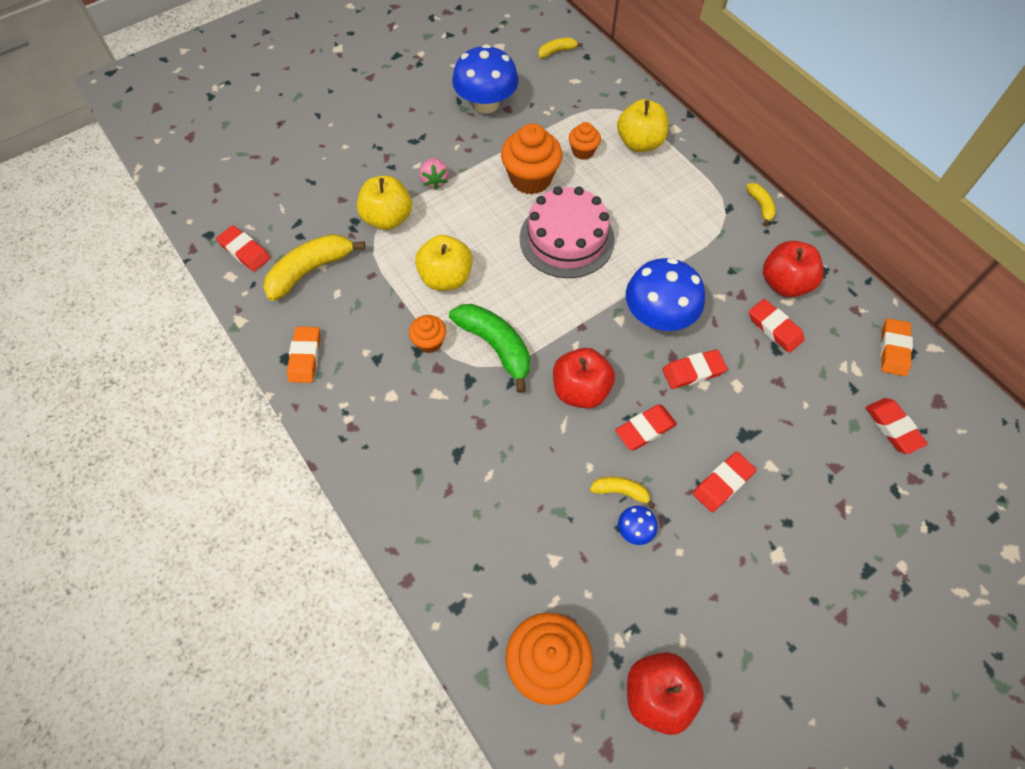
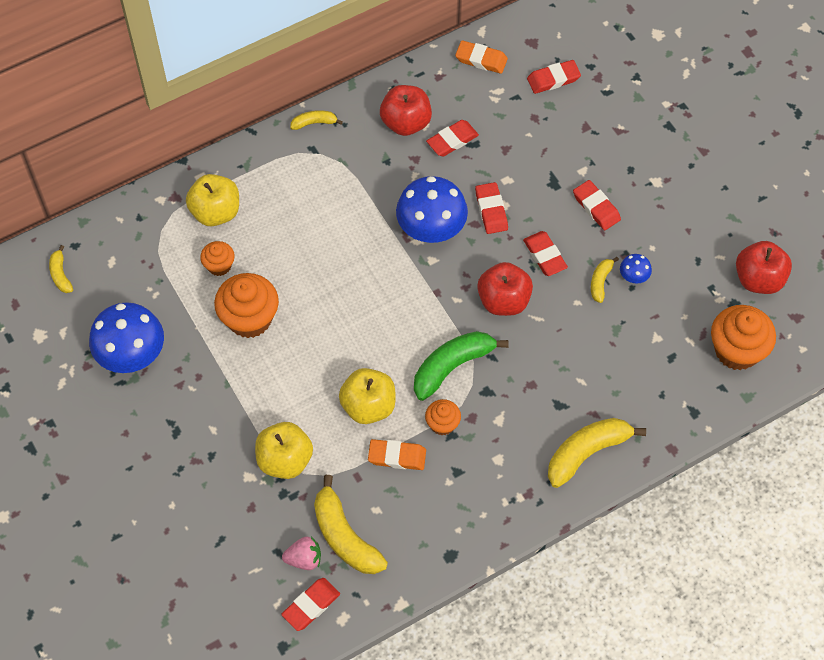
camera: 85 degrees left, 0 degrees up
orange eraser [287,327,320,383] -> orange eraser moved to [368,439,426,470]
pink strawberry [419,158,449,190] -> pink strawberry moved to [282,536,321,570]
pink cake [520,186,615,278] -> none
none -> yellow banana [548,418,646,488]

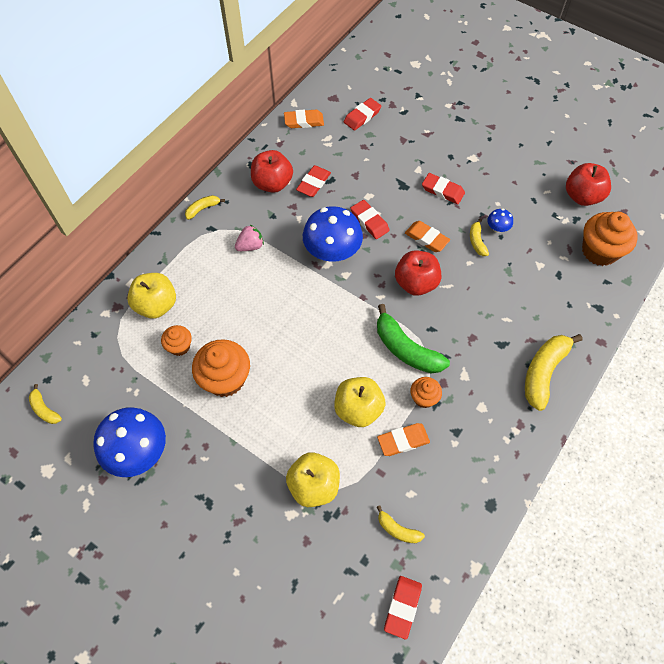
camera: 25 degrees left, 0 degrees up
pink strawberry [282,536,321,570] -> pink strawberry moved to [235,225,264,251]
yellow banana [314,475,388,574] -> yellow banana [377,505,425,543], size x0.51
green banana [414,331,508,401] -> green banana turned 75 degrees counterclockwise [377,304,450,374]
red eraser [523,231,568,276] -> orange eraser [405,221,450,252]

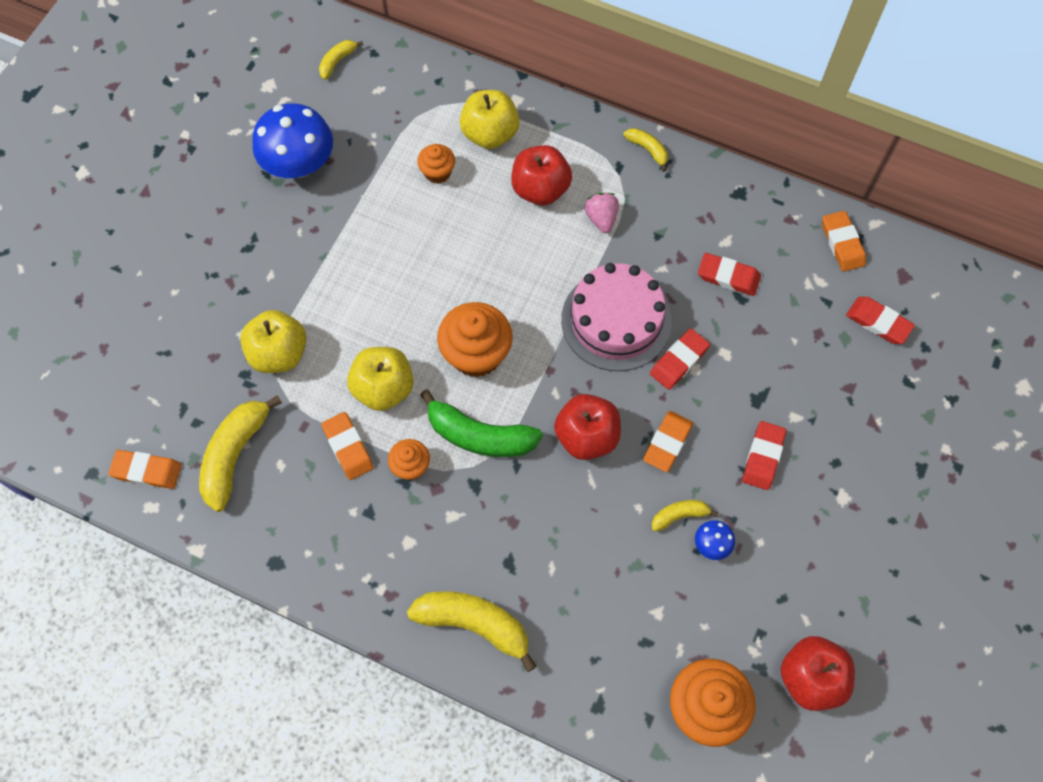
camera: 80 degrees right, 5 degrees up
orange cupcake [192,339,250,397] -> orange cupcake moved to [437,302,513,377]
pink strawberry [235,225,264,251] -> pink strawberry turned 150 degrees counterclockwise [584,193,619,233]
red apple [251,150,293,193] -> red apple moved to [511,145,572,205]
blue mushroom [303,206,363,262] -> pink cake [561,263,671,371]
green banana [377,304,450,374] -> green banana turned 105 degrees counterclockwise [420,390,543,457]
yellow banana [377,505,425,543] -> yellow banana [199,395,282,512], size x1.95
red eraser [384,576,422,640] -> orange eraser [108,450,182,489]

